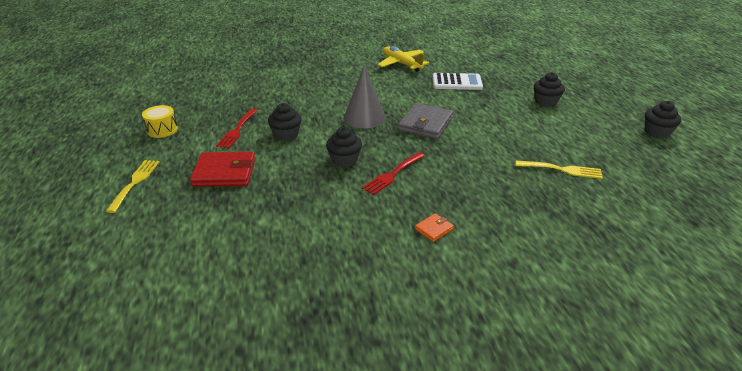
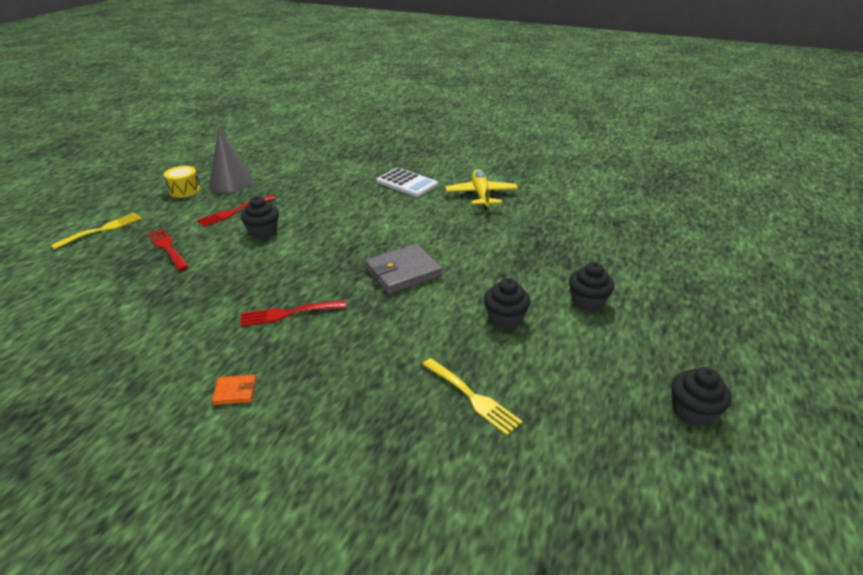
camera: 35 degrees right, 0 degrees up
red wallet [190,152,255,187] -> red fork [147,229,189,271]
black cupcake [326,127,362,167] -> black cupcake moved to [484,278,530,329]
grey cone [344,65,386,129] -> grey cone moved to [209,128,253,193]
white calculator [433,73,483,90] -> white calculator moved to [376,168,438,197]

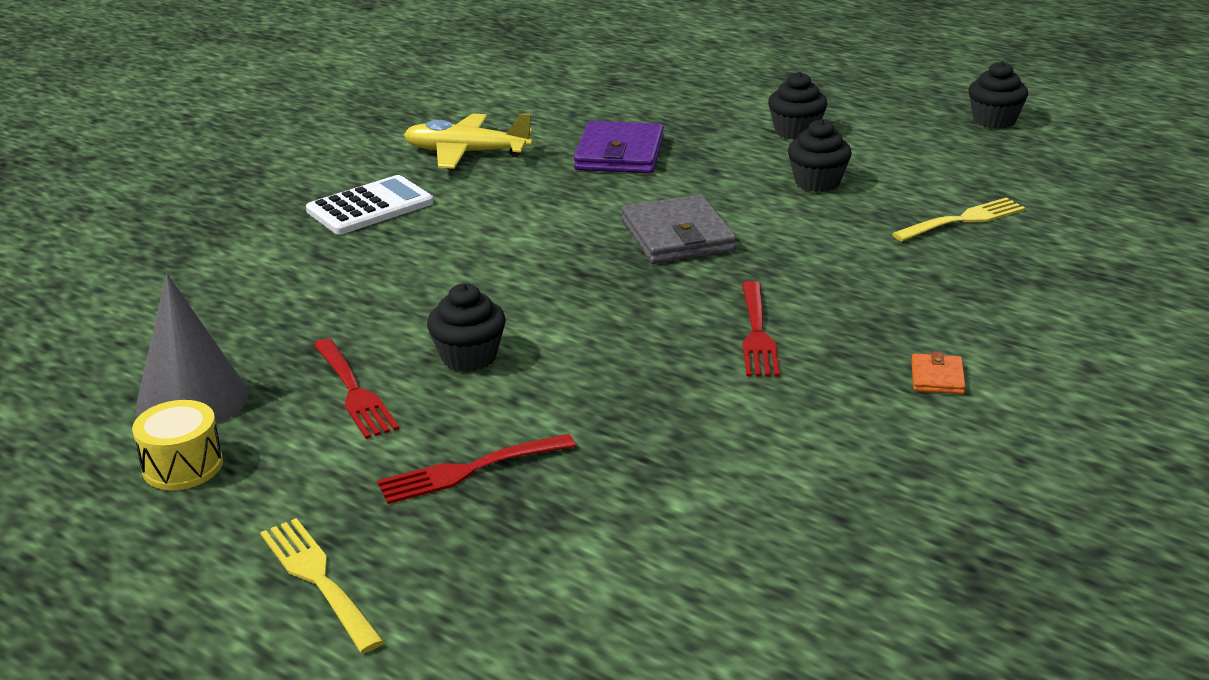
camera: 75 degrees left, 5 degrees down
none -> purple wallet [574,121,664,173]

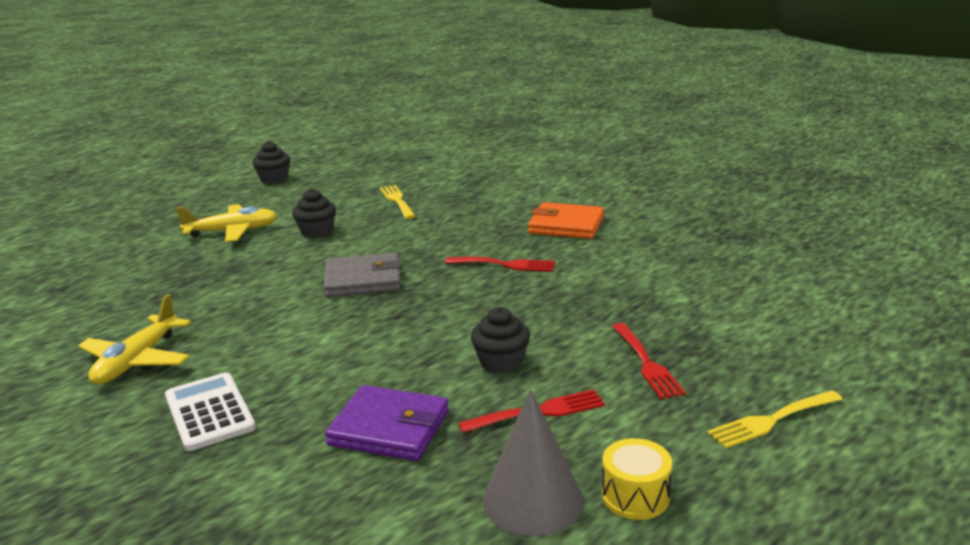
camera: 80 degrees left, 5 degrees down
purple wallet [574,121,664,173] -> purple wallet moved to [325,385,449,461]
black cupcake [768,72,827,140] -> yellow plane [176,204,278,242]
orange wallet [911,352,966,394] -> orange wallet [528,202,604,239], size x2.11

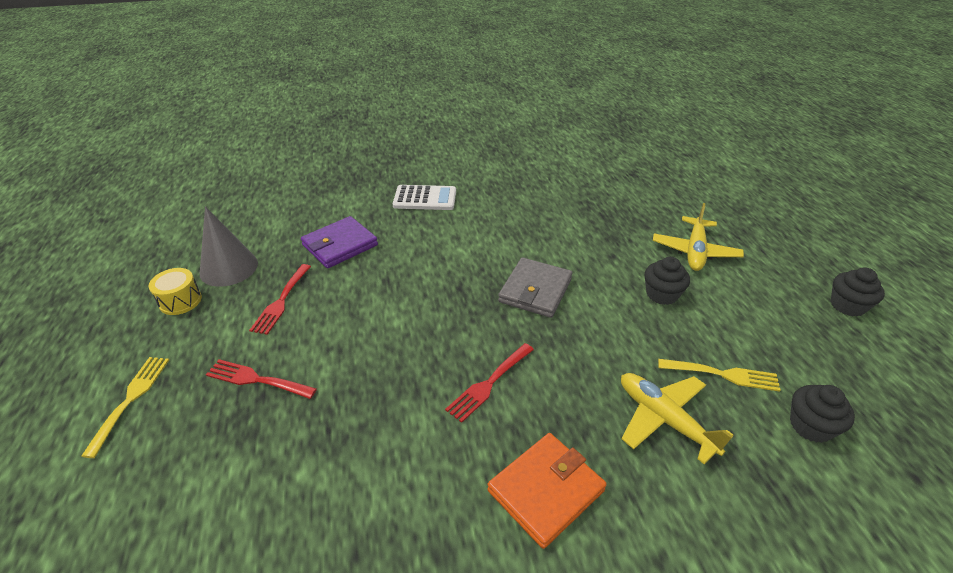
camera: 120 degrees right, 15 degrees up
yellow plane [78,294,191,384] -> yellow plane moved to [621,373,733,464]
black cupcake [471,307,530,374] -> black cupcake moved to [790,385,855,443]

